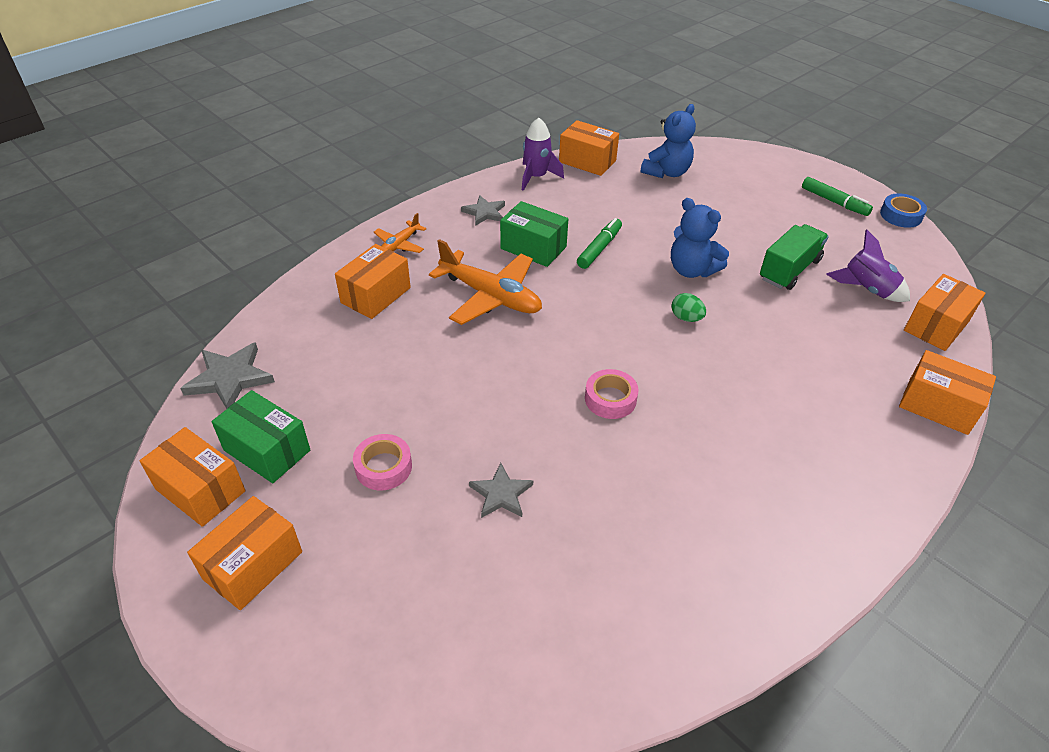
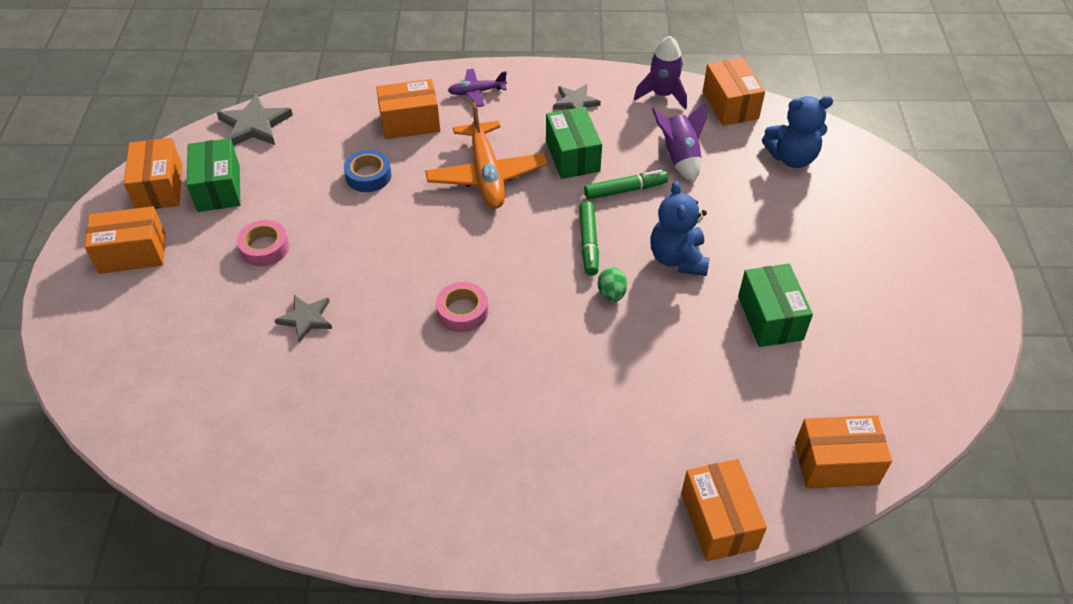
camera: 45 degrees right, 5 degrees up
orange plane [374,213,426,253] -> purple plane [448,69,507,107]
green truck [760,224,829,290] -> green box [738,263,813,347]
green marker [802,177,873,216] -> green marker moved to [579,201,599,276]
purple rocket [826,230,910,302] -> purple rocket moved to [652,102,707,182]
blue tape [880,193,927,228] -> blue tape moved to [344,150,392,192]

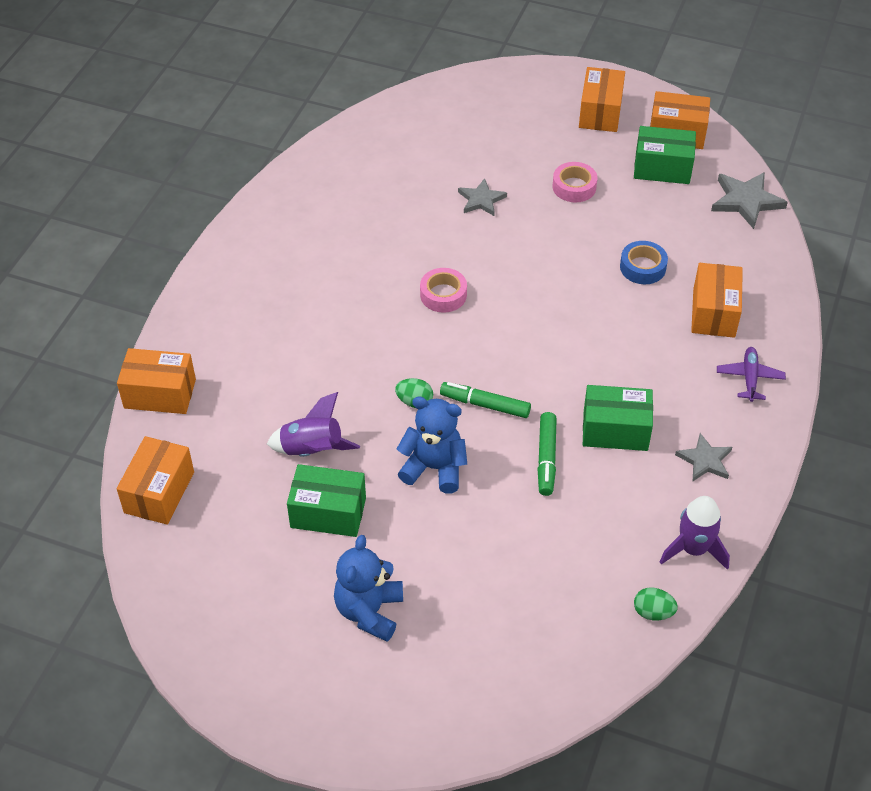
camera: 110 degrees right, 0 degrees up
orange plane [425,102,547,209] -> none
purple rocket [652,102,707,182] -> purple rocket moved to [267,392,360,457]
orange box [703,58,765,126] -> green egg [634,587,678,620]
blue teddy bear [762,96,833,168] -> blue teddy bear moved to [334,535,403,642]

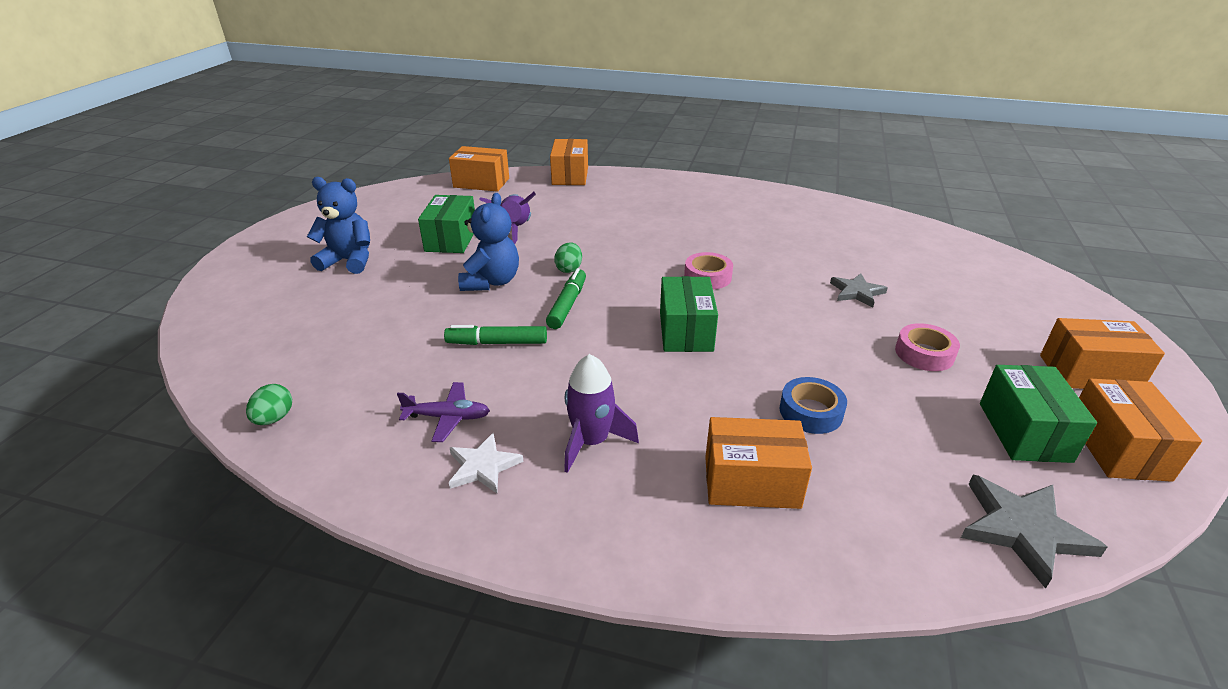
camera: 85 degrees right, 15 degrees down
green box [583,385,653,451] -> green box moved to [660,276,718,352]
purple rocket [660,496,730,570] -> purple rocket moved to [564,354,639,473]
grey star [675,433,732,481] -> white star [449,432,523,493]
purple plane [717,347,786,402] -> purple plane moved to [397,382,490,442]

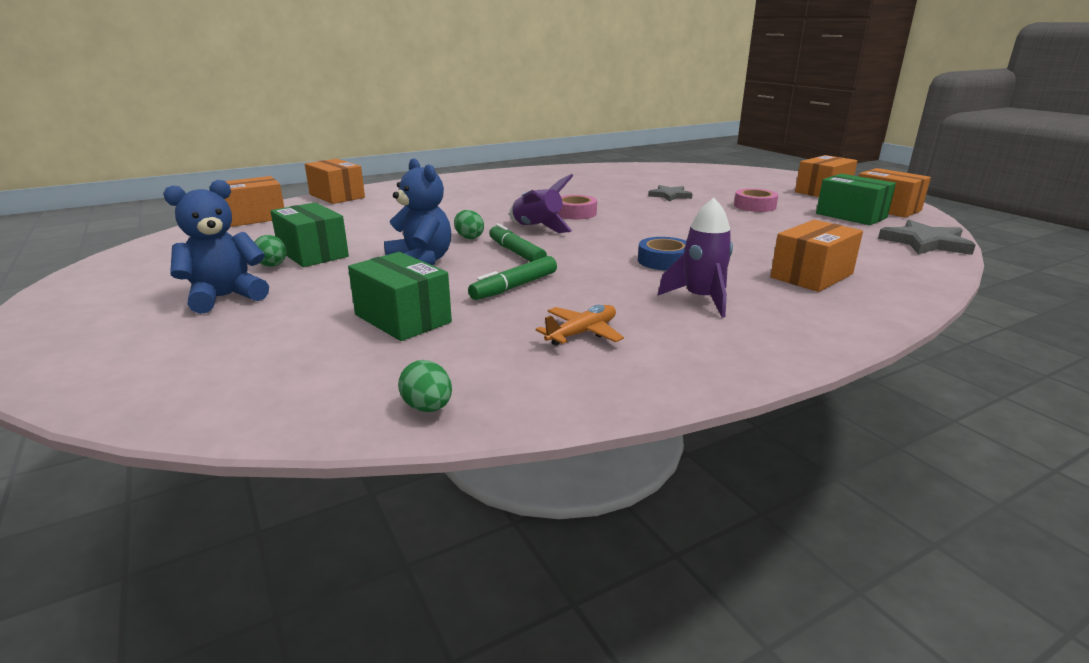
camera: 45 degrees left, 10 degrees down
purple plane [397,382,490,442] -> orange plane [535,305,624,346]
white star [449,432,523,493] -> none
purple rocket [479,192,536,244] -> purple rocket moved to [509,174,573,233]
green box [660,276,718,352] -> green box moved to [348,252,452,341]
blue tape [780,377,847,434] -> blue tape moved to [638,237,686,271]
none -> green egg [254,235,287,267]

